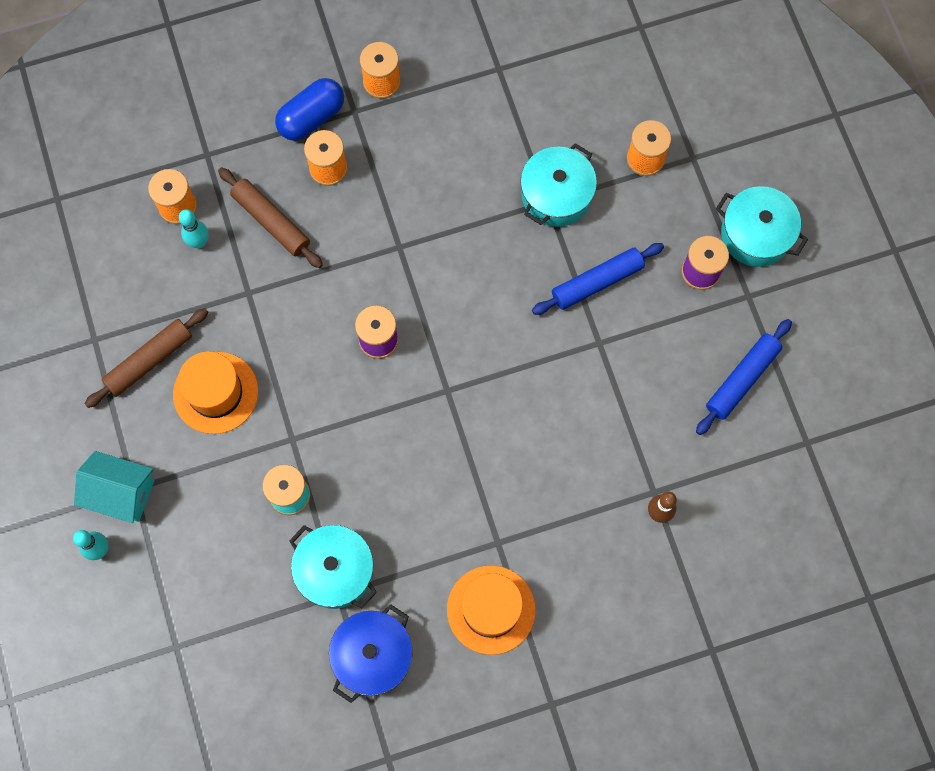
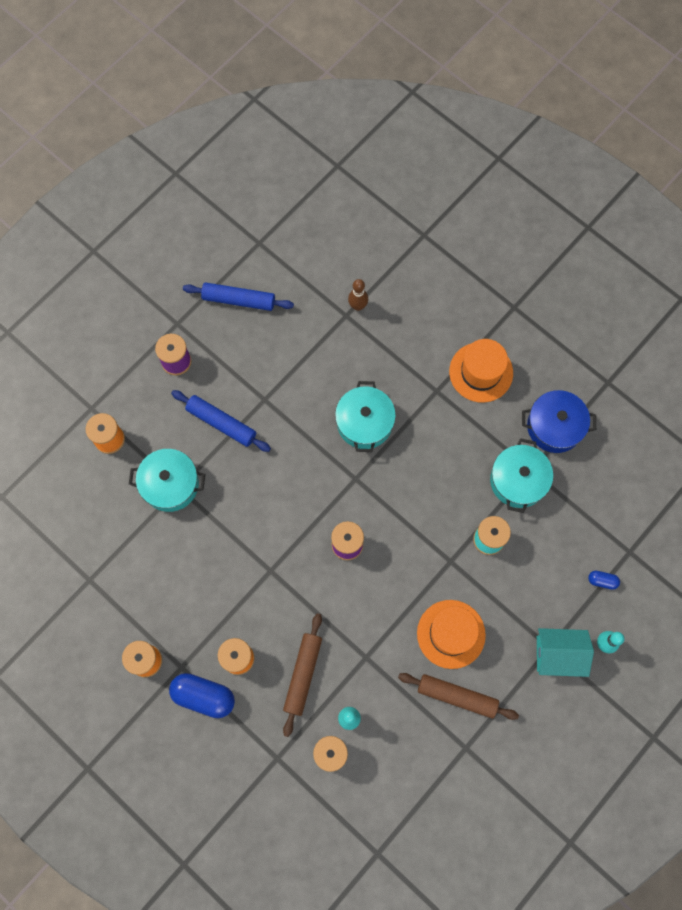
camera: 120 degrees left, 0 degrees up
turquoise house [74,451,154,523] -> turquoise house turned 75 degrees counterclockwise [537,628,594,677]
turquoise pot [716,186,808,267] -> turquoise pot moved to [335,381,396,452]
none -> blue capsule [588,571,620,590]

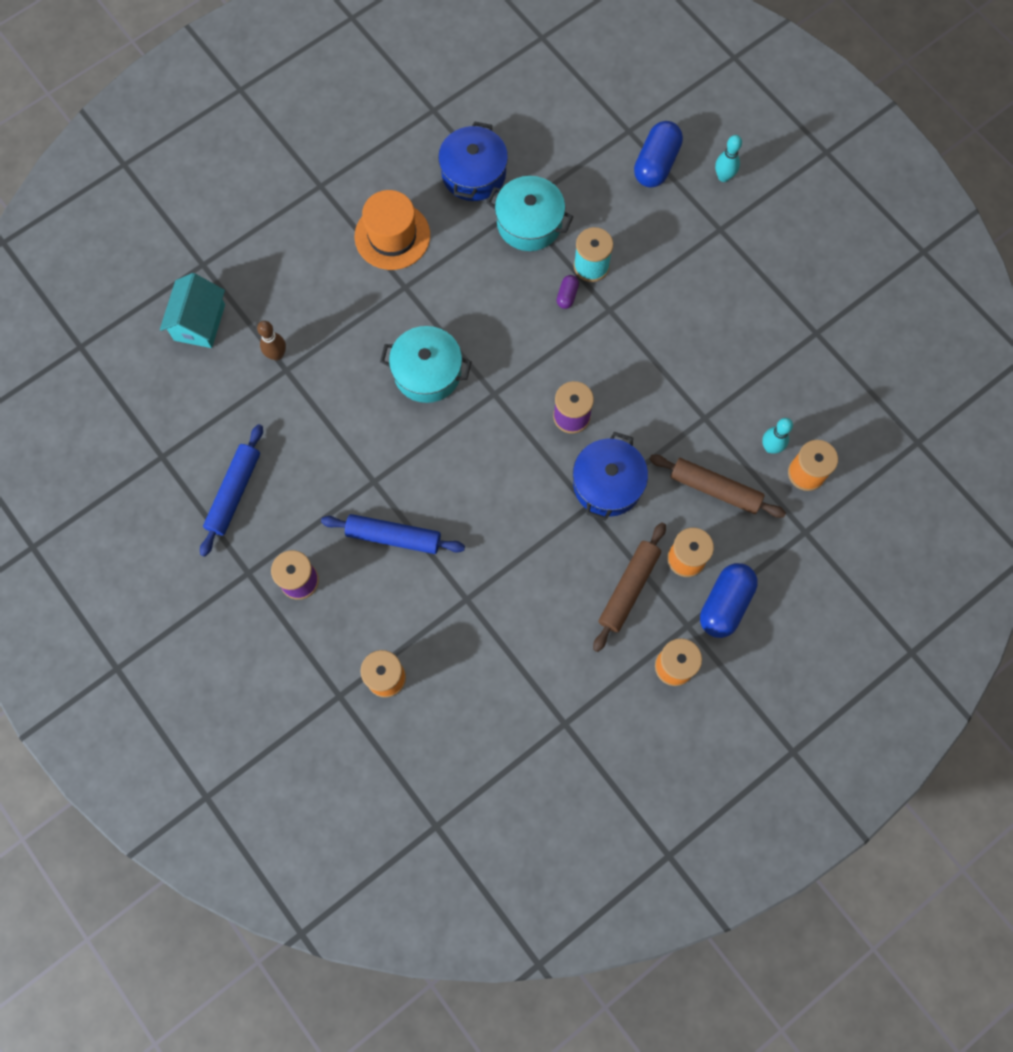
camera: 80 degrees left, 0 degrees up
turquoise pot [129,449,205,512] -> none
blue rolling pin [171,390,271,452] -> blue rolling pin turned 60 degrees clockwise [321,514,465,554]
brown rolling pin [398,673,519,720] -> brown rolling pin moved to [593,522,666,652]
orange hat [417,600,486,669] -> none
turquoise house [537,628,594,677] -> turquoise house moved to [160,273,225,348]
blue capsule [588,571,620,590] -> blue capsule [634,121,683,188], size x2.06
none -> purple capsule [557,275,579,309]
none -> blue pot [573,432,648,521]

